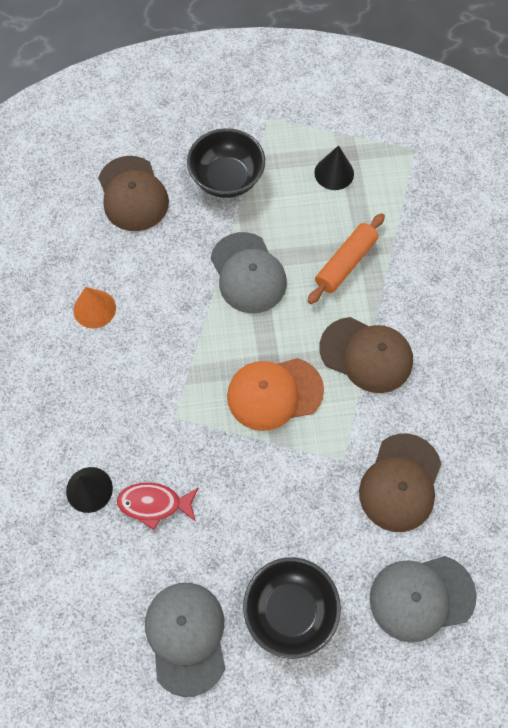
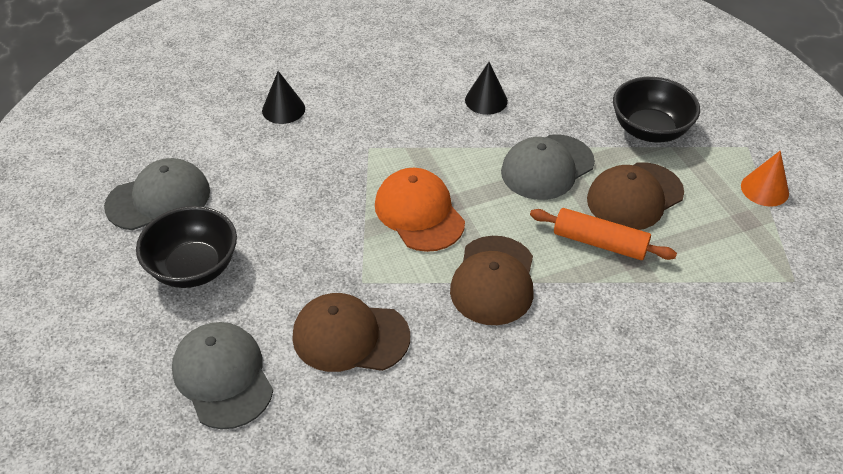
camera: 75 degrees right, 20 degrees down
orange cone [73,287,116,329] -> orange cone moved to [741,151,789,207]
brown cap [98,156,169,231] -> brown cap moved to [587,162,684,230]
red fish [117,482,199,530] -> none
black cone [314,145,354,190] -> black cone moved to [465,62,508,115]

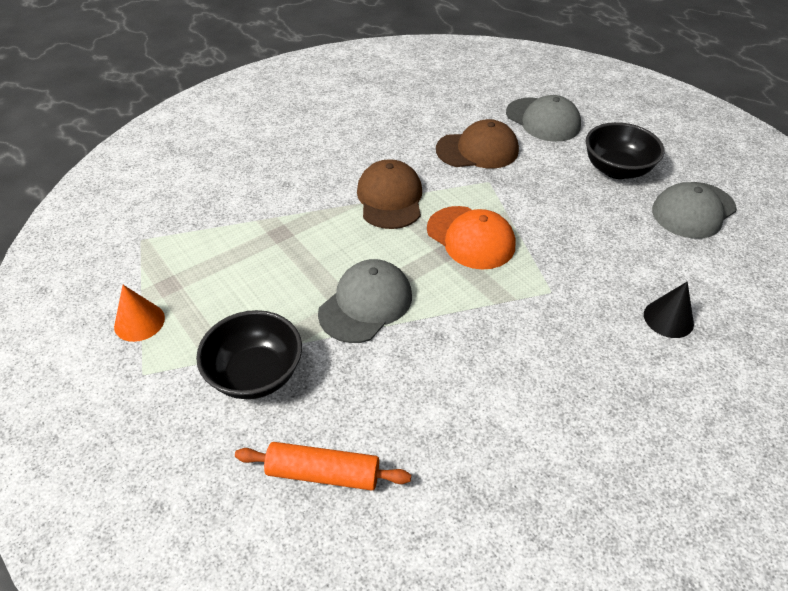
camera: 165 degrees right, 0 degrees up
black cone [465,62,508,115] -> none
orange rolling pin [530,208,677,260] -> orange rolling pin moved to [235,442,411,490]
brown cap [587,162,684,230] -> none

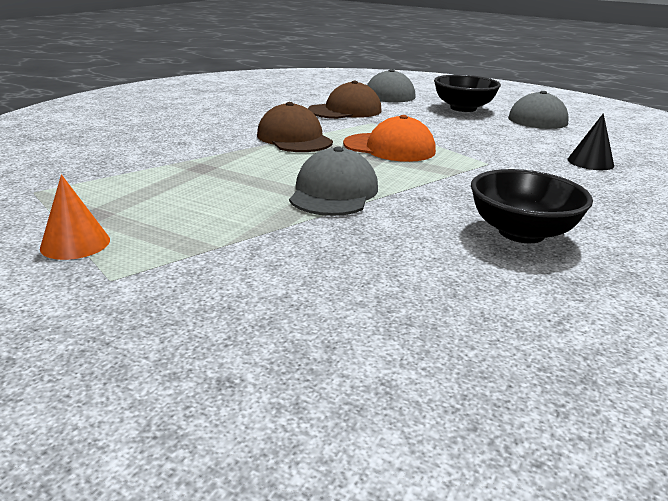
camera: 25 degrees left, 20 degrees down
black bowl [196,310,302,399] -> black bowl moved to [471,169,593,243]
orange rolling pin [235,442,411,490] -> none

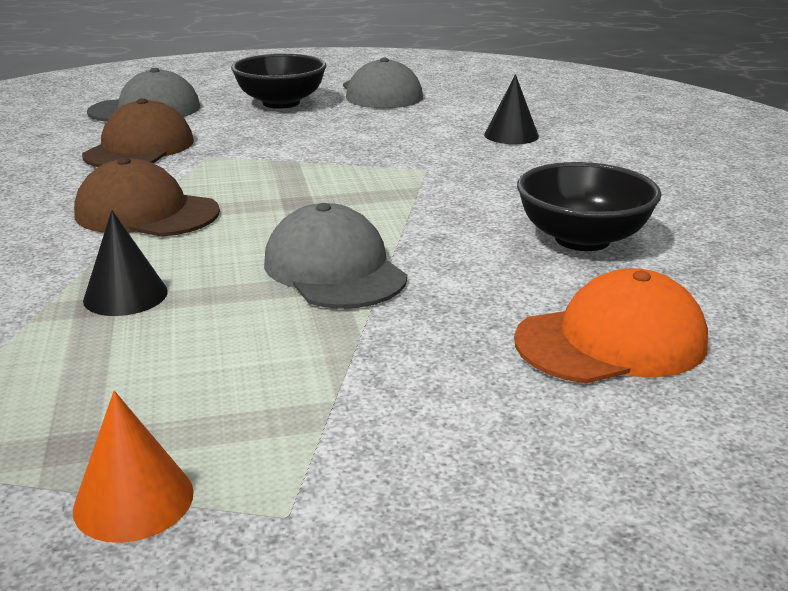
camera: 40 degrees left, 0 degrees up
orange cap [343,115,436,162] -> orange cap moved to [514,268,708,384]
none -> black cone [83,210,168,316]

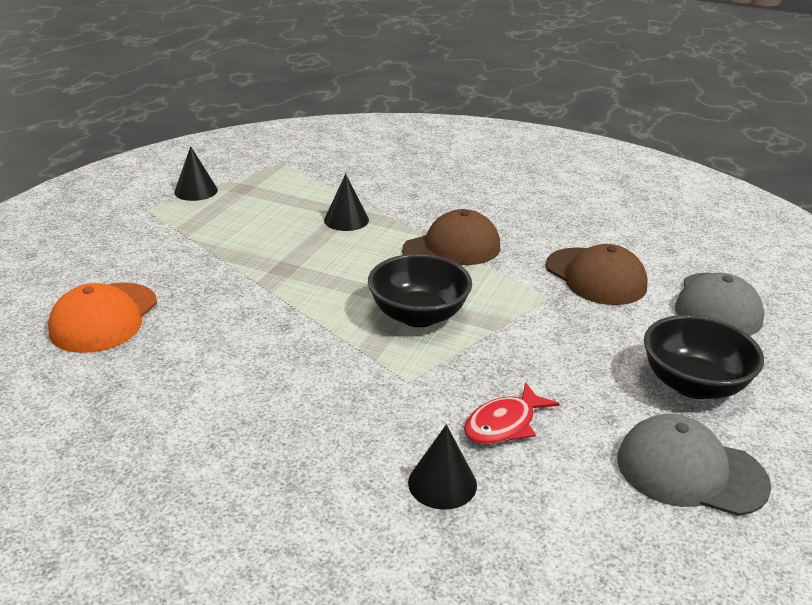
camera: 125 degrees right, 5 degrees up
orange cone [73,391,194,543] -> black cone [174,146,218,201]
grey cap [264,203,407,309] -> none
black bowl [517,162,662,251] -> black bowl moved to [368,254,472,327]
none -> red fish [464,382,560,445]

